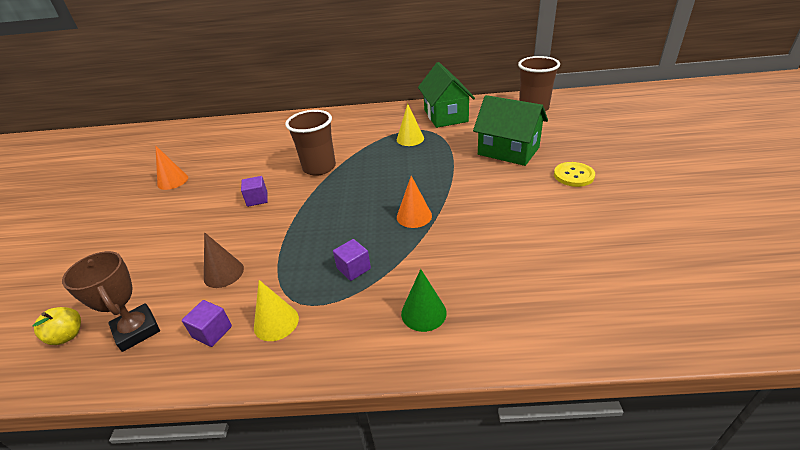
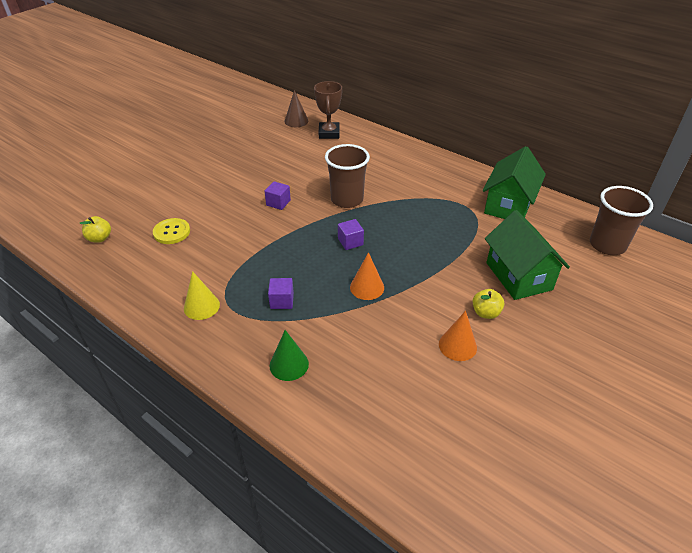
camera: 35 degrees right, 5 degrees up
brown trophy [62,251,160,352] -> brown trophy moved to [314,81,342,139]
orange cone [155,146,188,190] -> orange cone moved to [439,311,477,361]
purple cube [182,300,232,347] -> purple cube moved to [338,219,364,250]
brown cone [204,232,244,288] -> brown cone moved to [285,90,308,127]
yellow cone [397,104,424,146] -> none
yellow button [554,162,595,187] -> yellow button moved to [153,218,190,244]
none -> yellow apple [472,289,505,319]

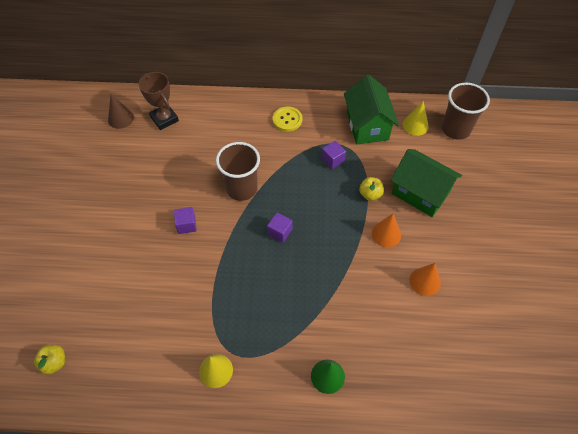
camera: 35 degrees left, 15 degrees up
yellow button [153,218,190,244] -> yellow button moved to [273,106,302,132]
purple cube [268,278,294,309] -> purple cube moved to [322,141,346,169]
orange cone [350,252,384,300] -> orange cone moved to [372,214,401,247]
yellow apple [472,289,505,319] -> yellow apple moved to [359,177,384,201]
none -> yellow cone [403,101,429,136]

